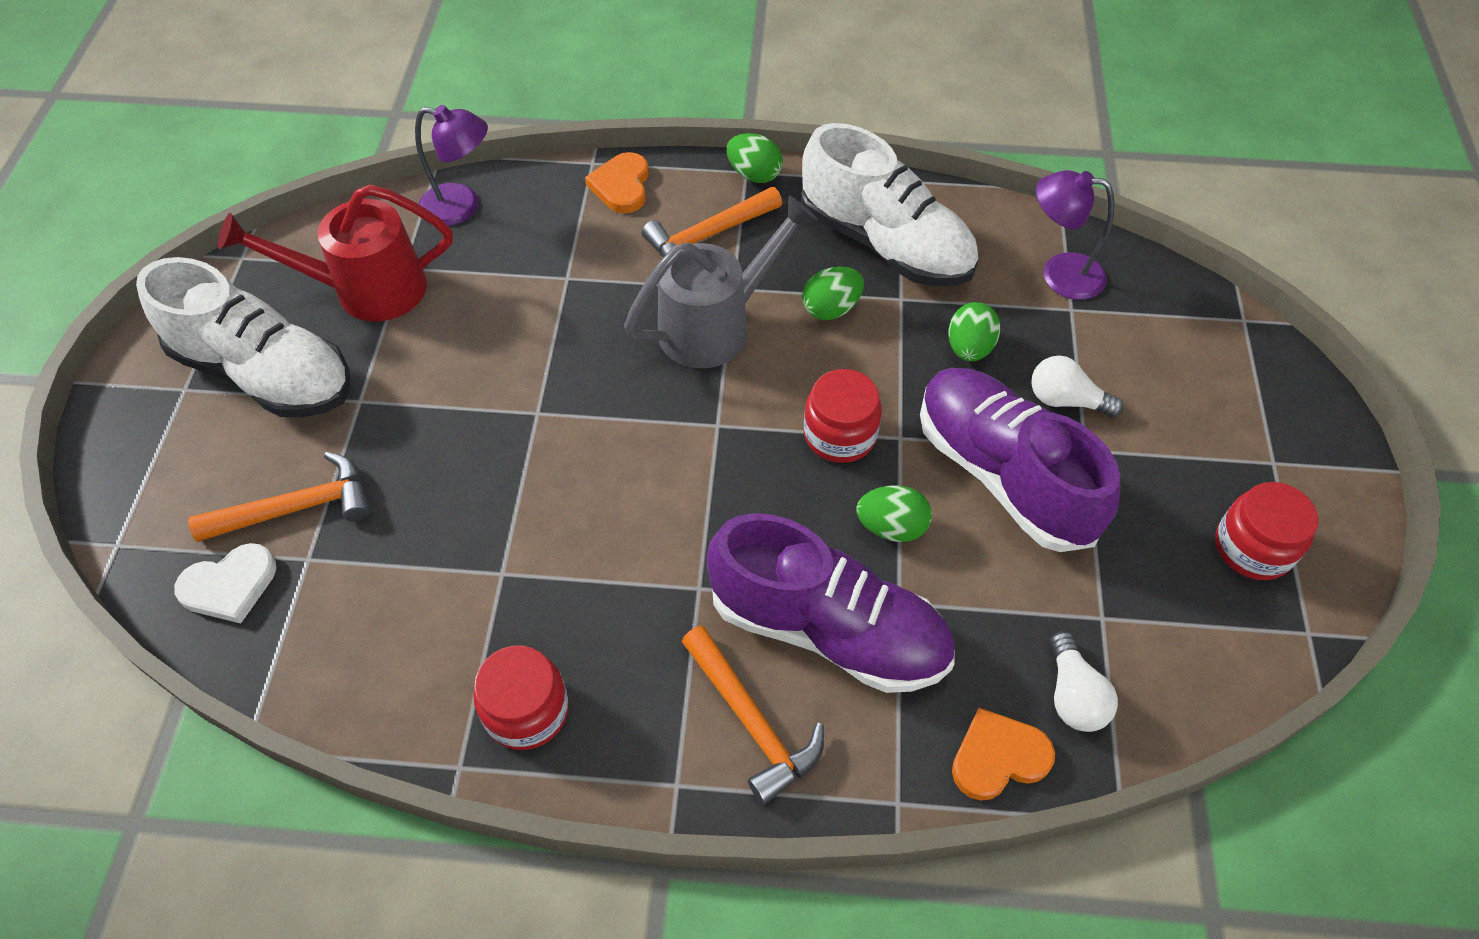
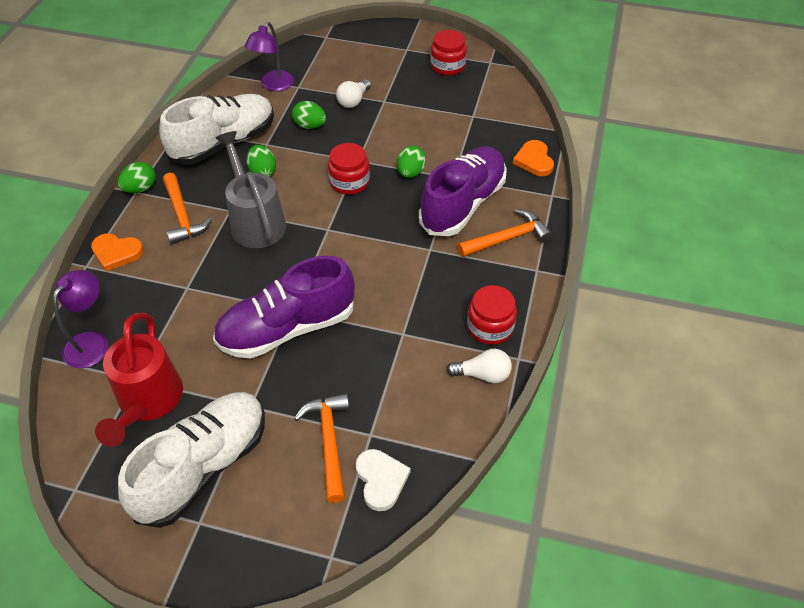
camera: 80 degrees left, 5 degrees down
purple shoe [920,368,1120,552] -> purple shoe moved to [213,255,355,359]
white light bulb [1050,631,1118,732] -> white light bulb moved to [447,349,512,383]

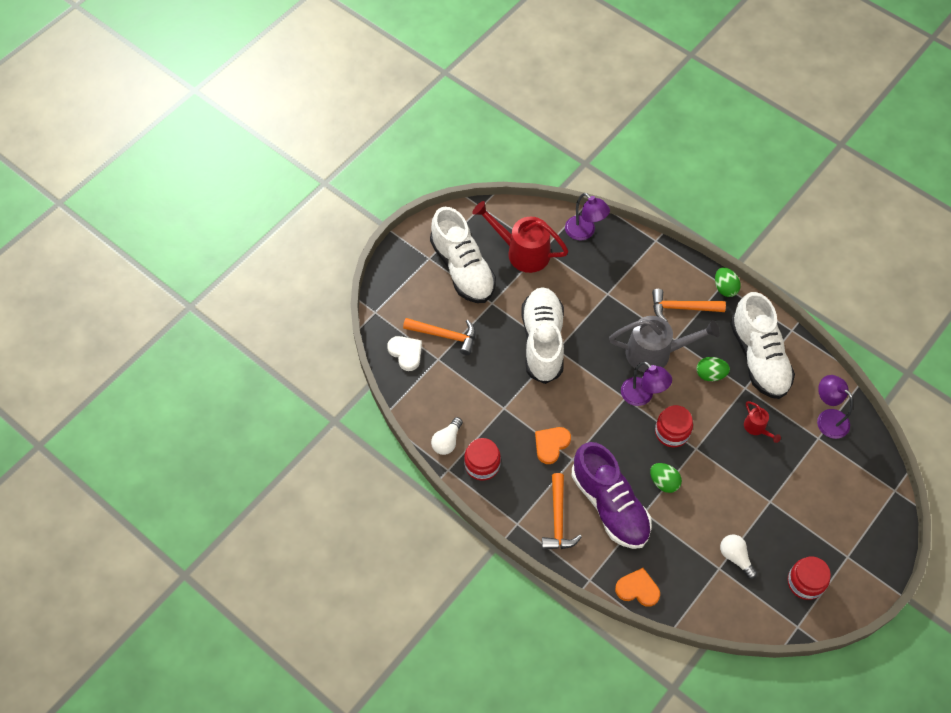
camera: 115 degrees right, 10 degrees up
orange heart [91,234,144,271] -> orange heart moved to [535,427,571,464]
purple shoe [213,255,355,359] -> white shoe [521,287,564,384]
green egg [292,101,326,129] -> red watering can [744,401,781,443]
white light bulb [336,79,371,108] -> white light bulb moved to [720,534,757,579]
white heart [356,449,410,511] -> white heart turned 135 degrees counterclockwise [387,336,422,371]
none -> purple lamp [621,361,672,406]

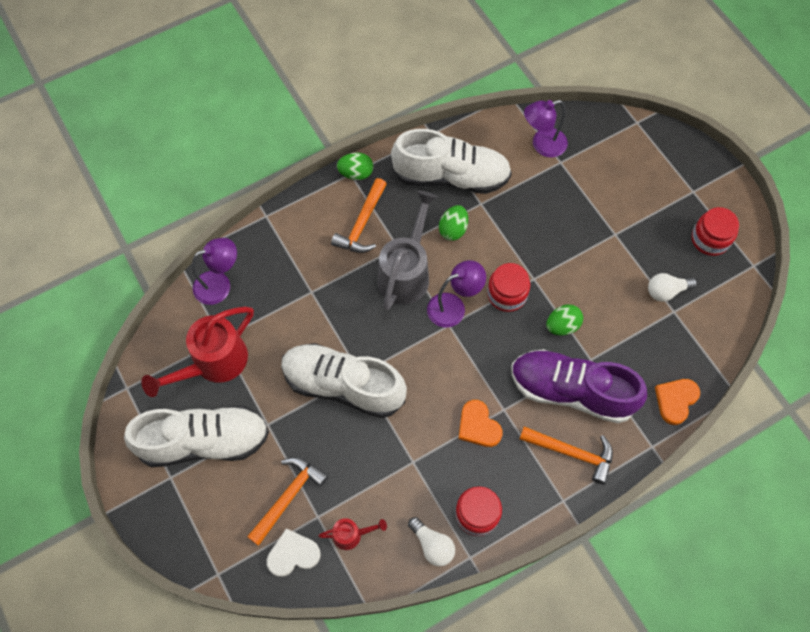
camera: 70 degrees left, 5 degrees up
purple shoe [572,442,652,549] -> purple shoe turned 150 degrees counterclockwise [511,349,647,423]
red watering can [744,401,781,443] -> red watering can moved to [318,518,387,550]

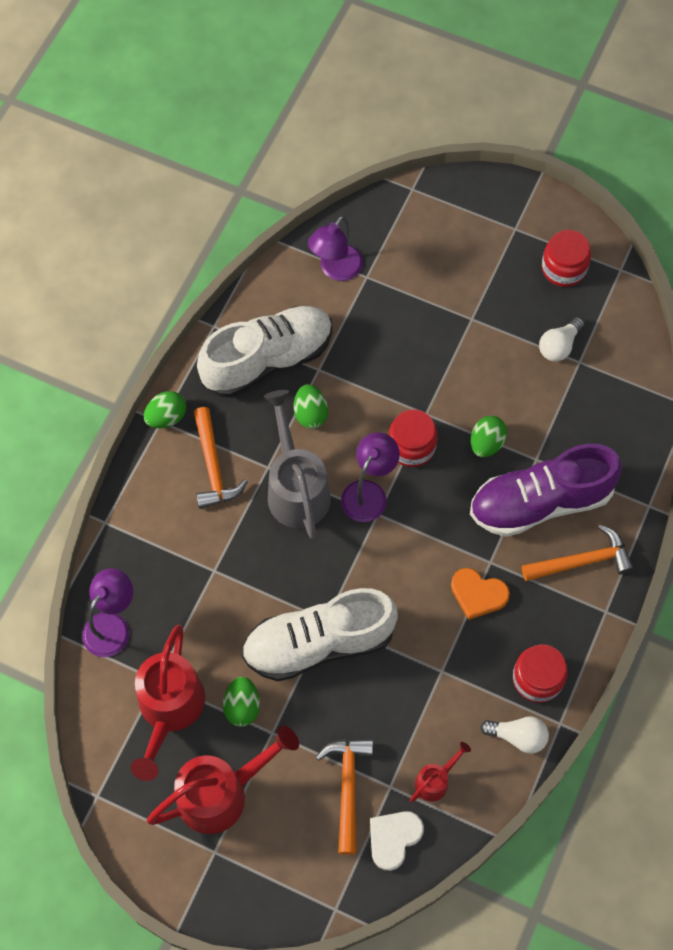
camera: 35 degrees left, 0 degrees up
white shoe [124,405,269,467] -> red watering can [147,726,299,834]
orange heart [655,379,700,425] -> none
none -> green egg [223,677,260,727]

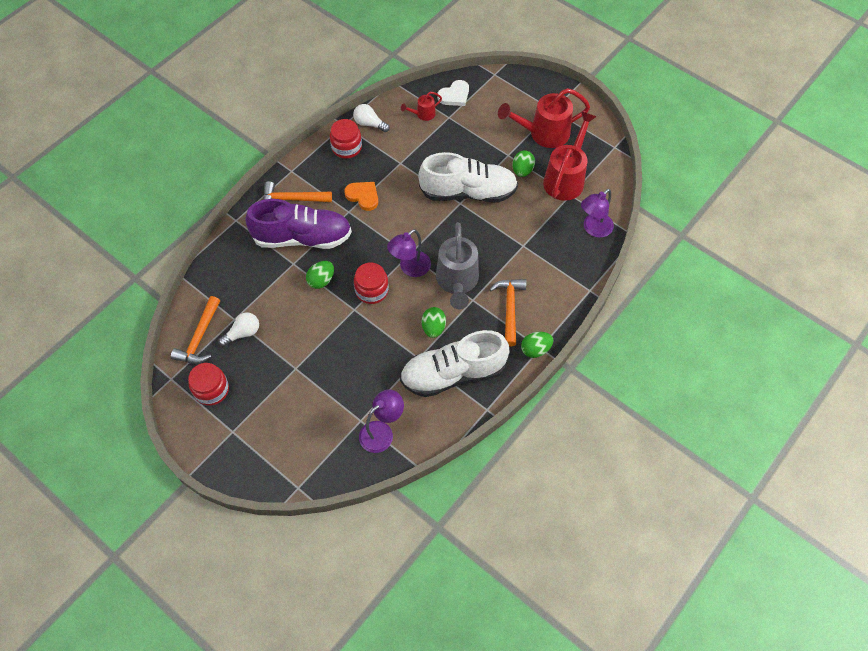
camera: 165 degrees left, 5 degrees down
orange hammer [316,739,373,855] -> orange hammer moved to [171,296,220,364]

